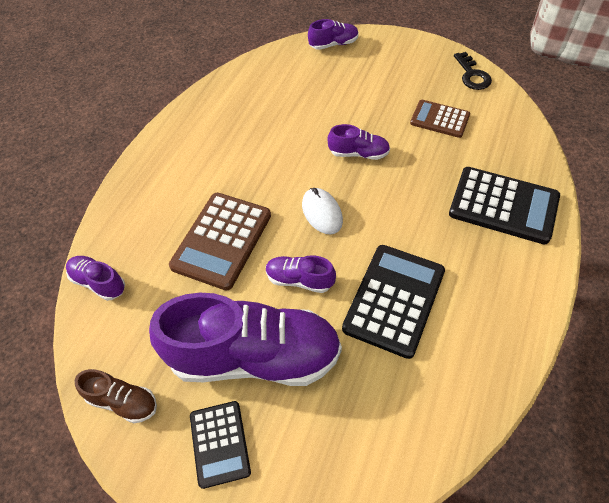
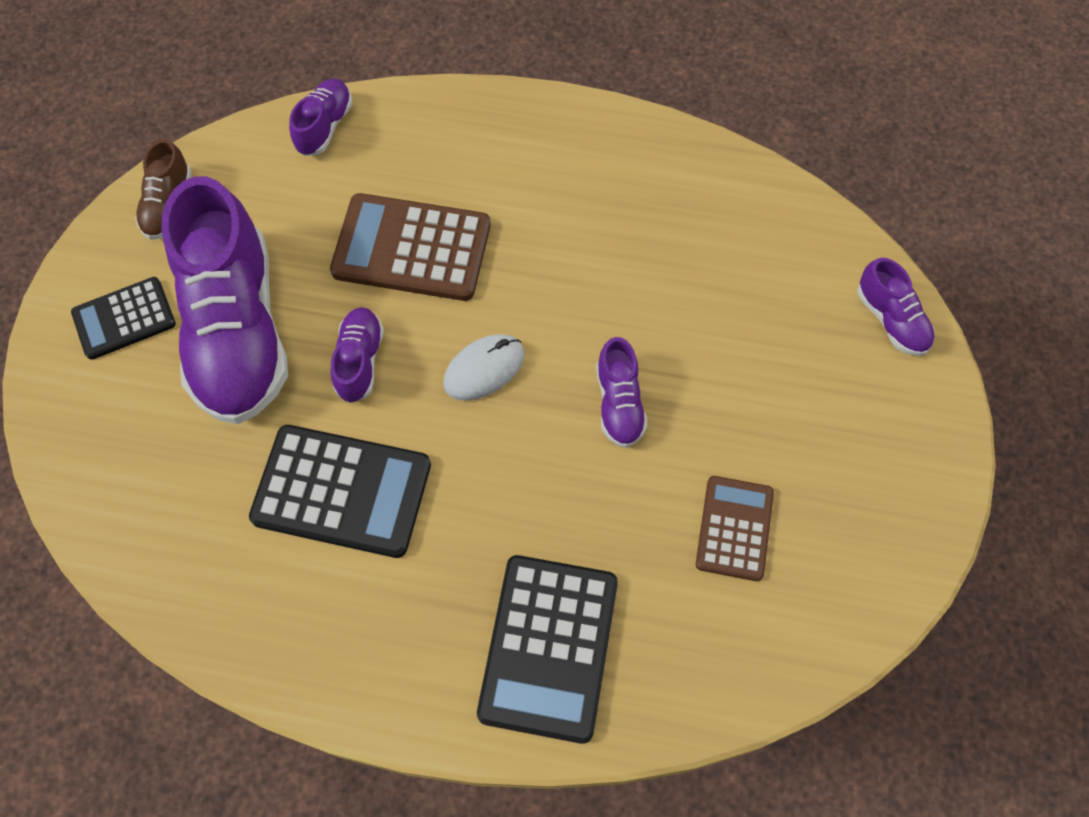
camera: 75 degrees right, 10 degrees up
black key [454,52,492,90] -> none

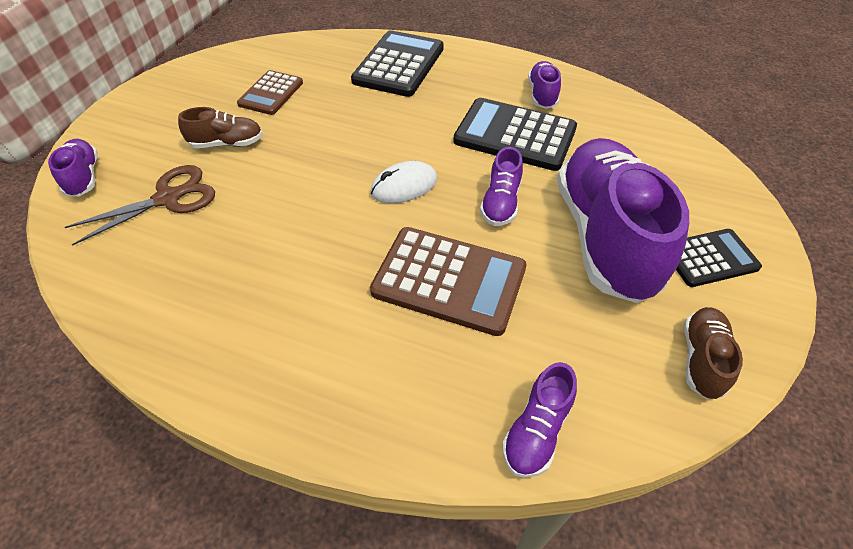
camera: 170 degrees left, 15 degrees down
purple shoe [596,337,648,448] -> purple shoe moved to [528,61,561,109]
none -> brown scissors [65,165,215,246]
none -> brown shoe [178,107,263,148]

